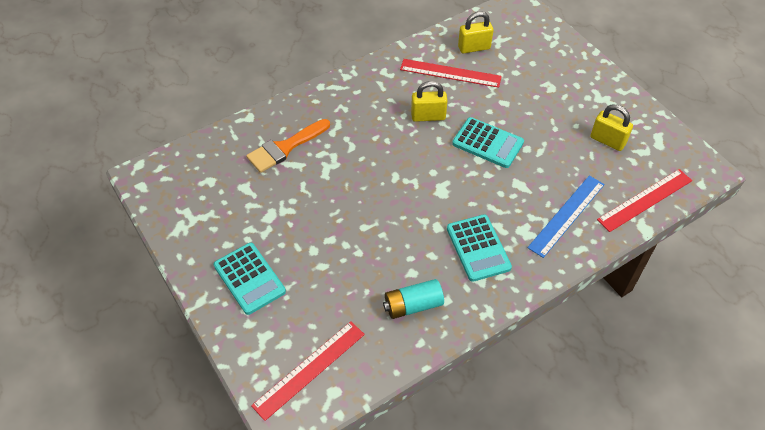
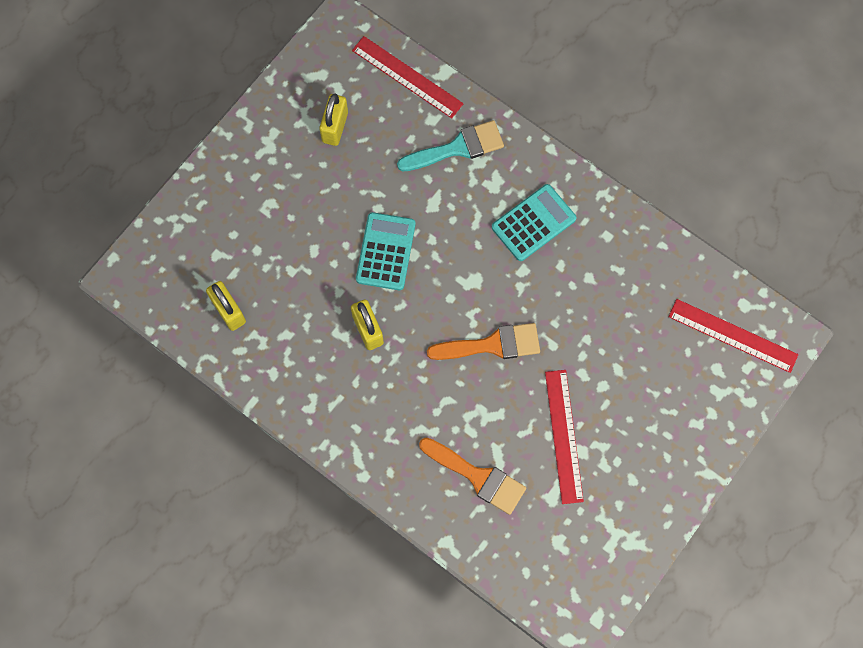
camera: 110 degrees left, 20 degrees up
turquoise calculator [214,243,286,315] -> none
turquoise battery [383,279,444,319] -> none
red ruler [400,59,502,88] -> red ruler moved to [545,370,584,504]
blue ruler [528,175,605,258] -> turquoise brush [397,120,504,172]
none -> orange brush [427,323,540,360]

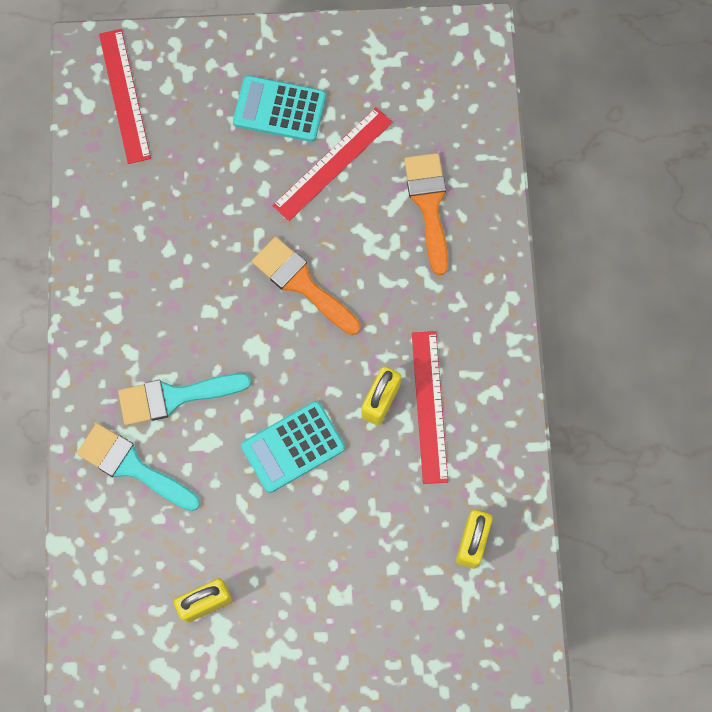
camera: 130 degrees left, 0 degrees up
red ruler [352,36,464,118] -> red ruler moved to [412,331,448,484]
turquoise calculator [492,184,577,261] -> turquoise calculator moved to [233,76,326,142]
none -> turquoise brush [118,373,251,425]

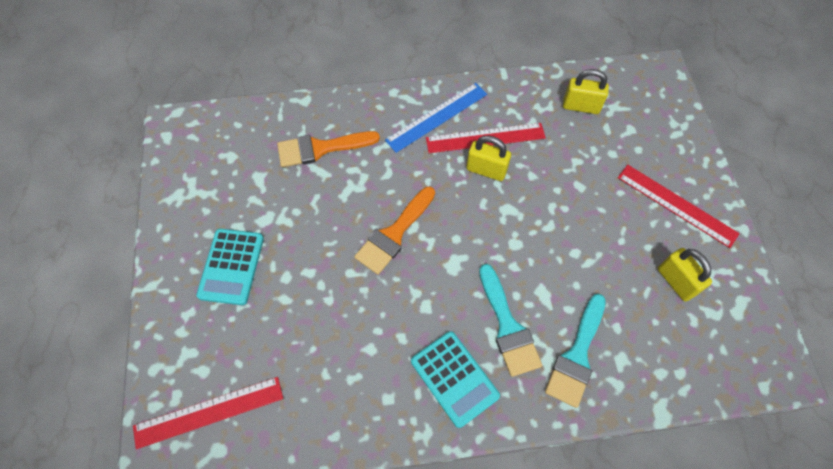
camera: 95 degrees left, 10 degrees down
turquoise calculator [241,401,345,493] -> turquoise calculator moved to [411,331,500,428]
red ruler [272,107,393,221] -> red ruler moved to [618,165,740,248]
none -> blue ruler [385,83,487,153]

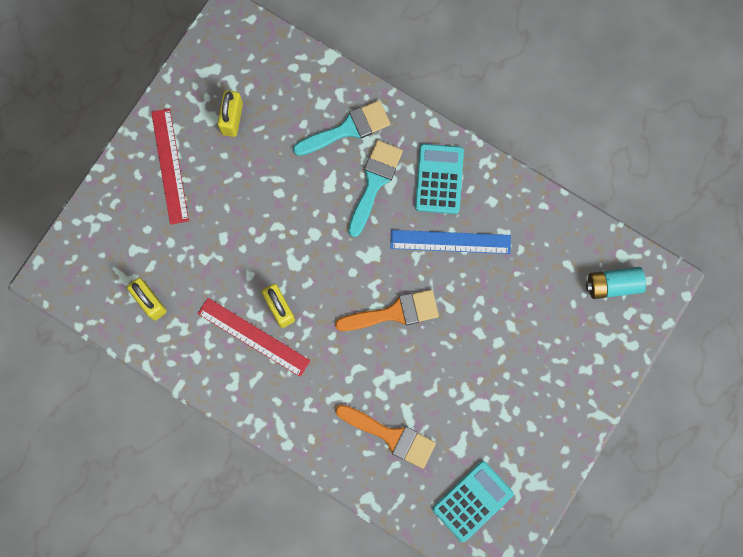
camera: 140 degrees left, 15 degrees up
red ruler [133,377,283,449] -> turquoise battery [586,267,646,299]
turquoise calculator [196,229,264,305] -> turquoise calculator moved to [432,461,514,542]
blue ruler [385,83,487,153] -> blue ruler moved to [390,230,511,254]

